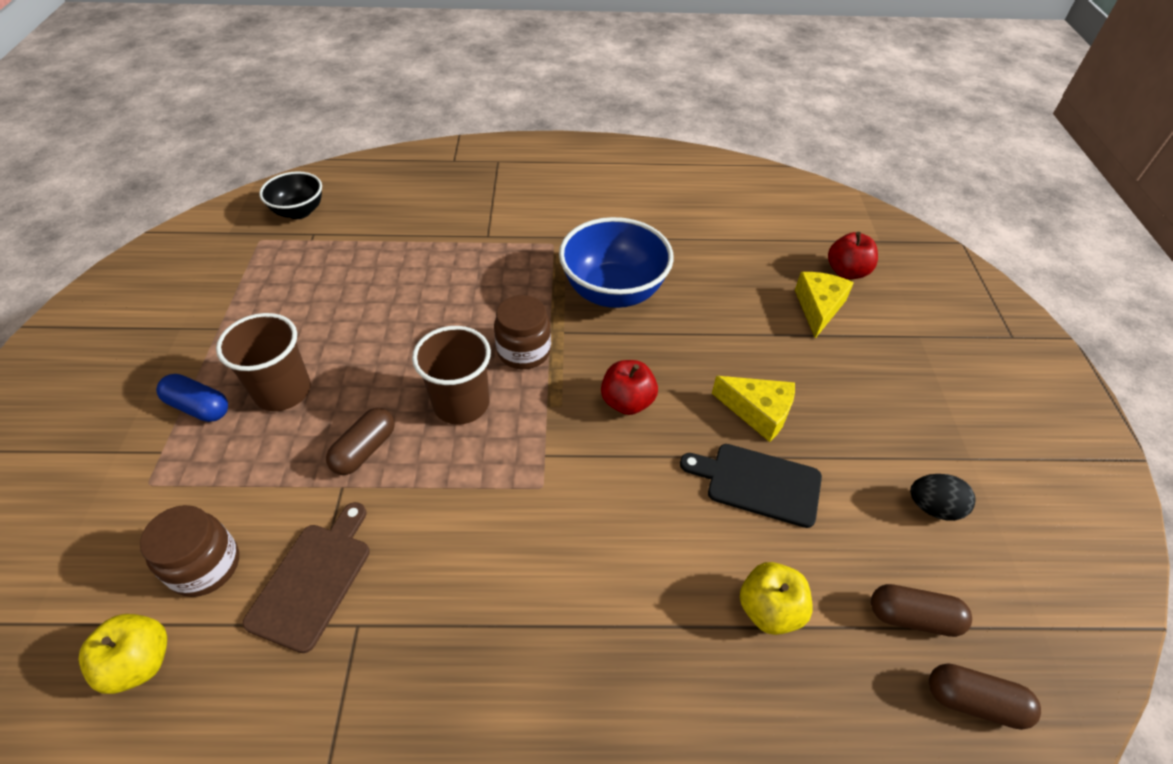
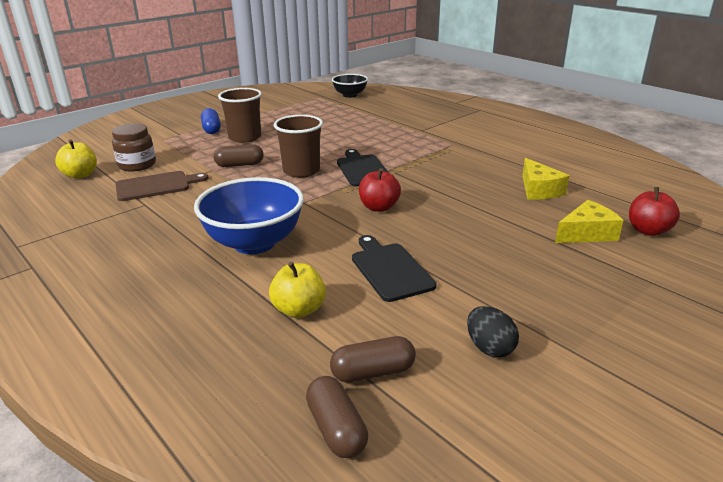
camera: 50 degrees right, 20 degrees down
brown jar [494,295,551,369] -> black cutting board [337,149,389,187]
blue bowl [559,217,674,308] -> blue bowl moved to [194,177,304,254]
yellow cheese [712,376,795,442] -> yellow cheese moved to [522,158,569,200]
brown capsule [871,584,972,637] -> brown capsule turned 75 degrees counterclockwise [330,336,416,382]

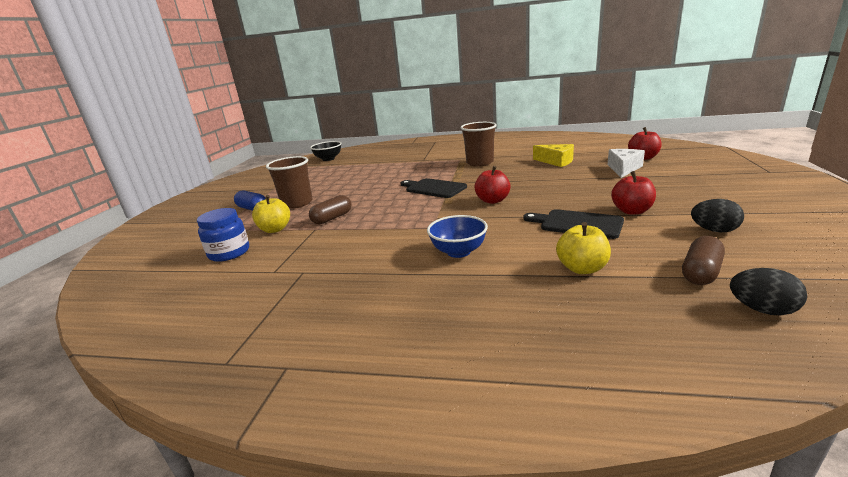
camera: 35 degrees left, 5 degrees down
yellow apple [55,139,97,179] -> yellow apple moved to [252,195,290,233]
brown jar [112,123,156,171] -> blue jar [197,208,249,262]
brown cutting board [116,171,208,201] -> none
blue bowl [194,177,304,254] -> blue bowl [427,215,488,258], size x0.60
brown cup [274,115,323,178] -> brown cup moved to [461,122,497,167]
brown capsule [306,376,368,458] -> black egg [730,268,807,315]
yellow cheese [555,200,624,243] -> white cheese [607,149,645,178]
none -> red apple [611,171,656,215]

